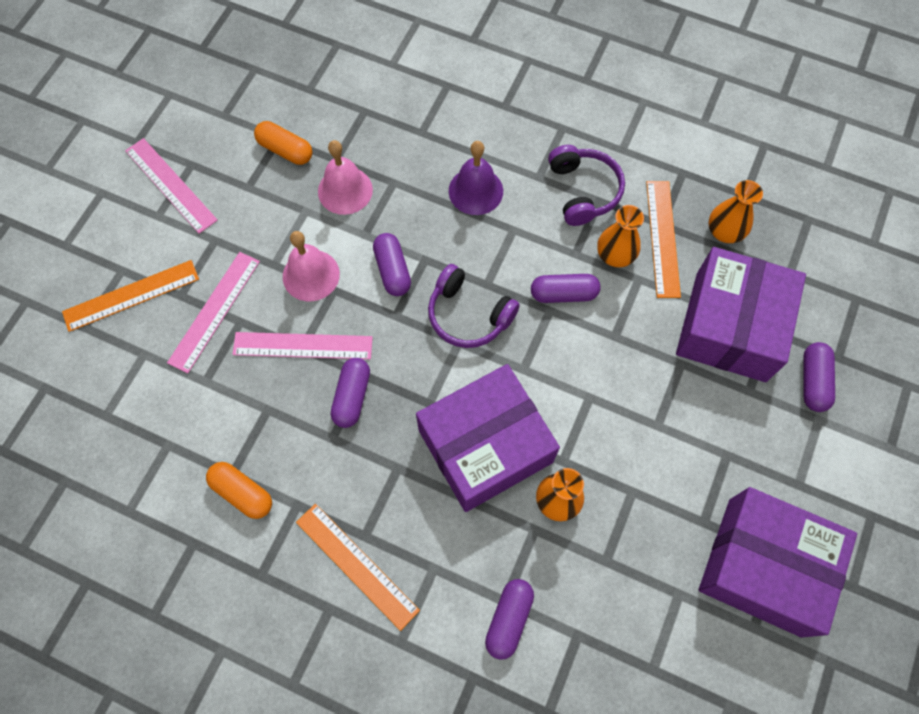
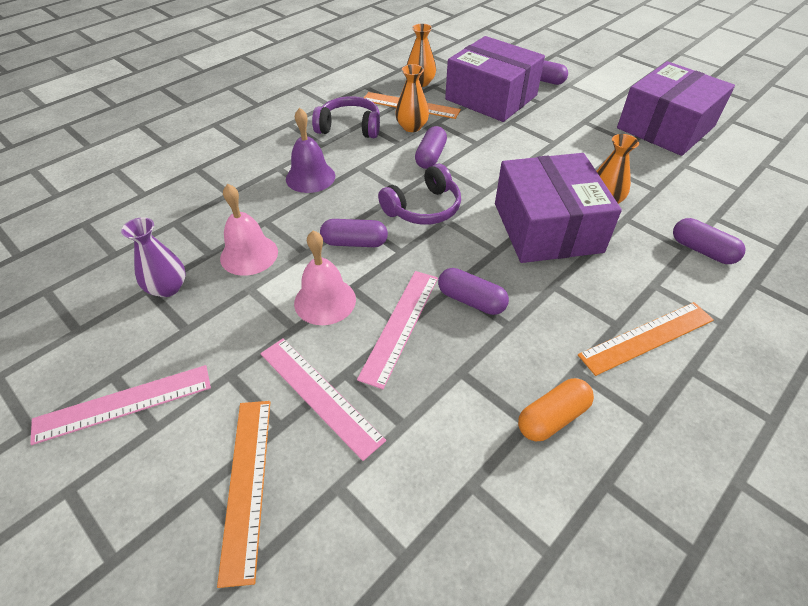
camera: 70 degrees left, 20 degrees down
orange capsule [254,121,312,165] -> purple vase [121,217,186,297]

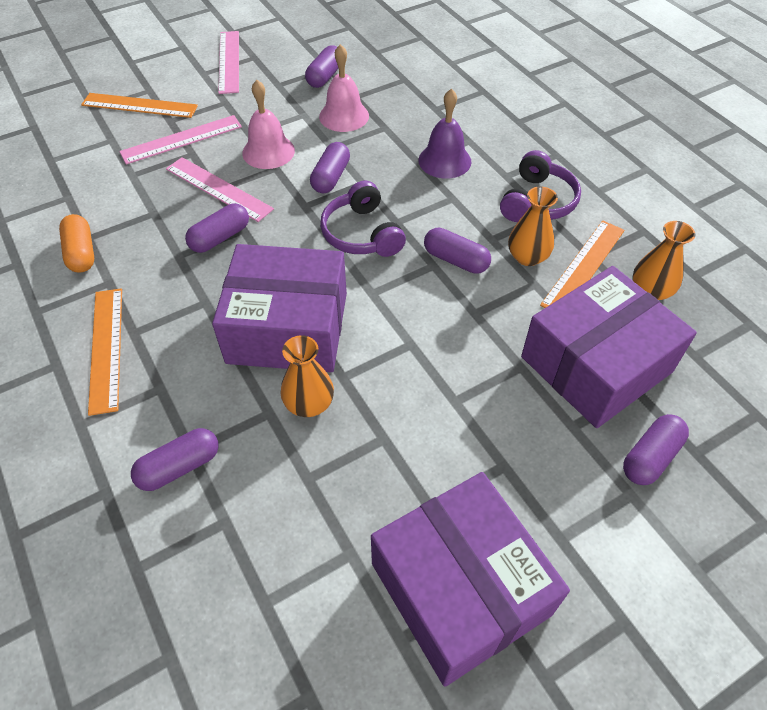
camera: 105 degrees right, 5 degrees up
purple vase [121,217,186,297] -> purple capsule [305,45,339,88]

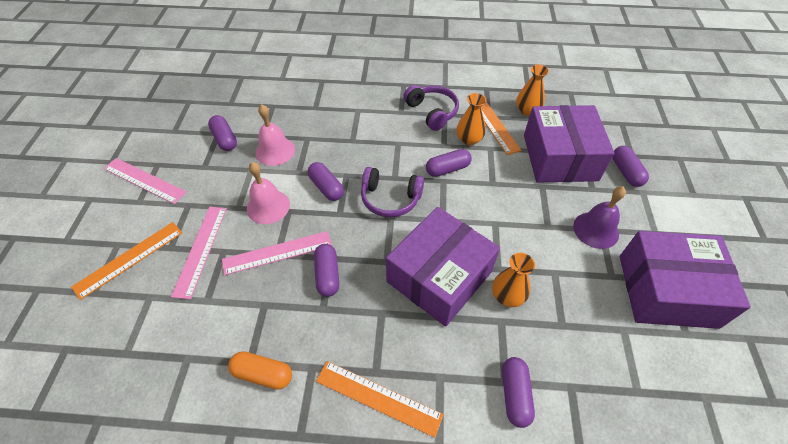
camera: 55 degrees left, 0 degrees up
purple bell [418,89,471,179] -> purple bell moved to [573,186,626,249]

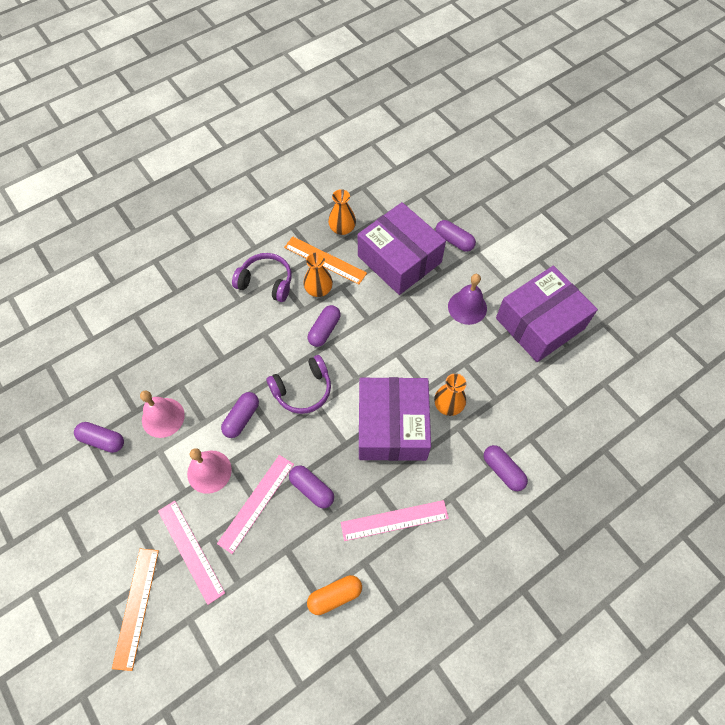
camera: 40 degrees left, 10 degrees up
pink ruler [103,158,187,204] -> pink ruler moved to [341,500,449,541]
purple capsule [308,162,344,201] -> purple capsule turned 75 degrees counterclockwise [221,392,259,438]
orange ruler [316,361,444,438] -> none

